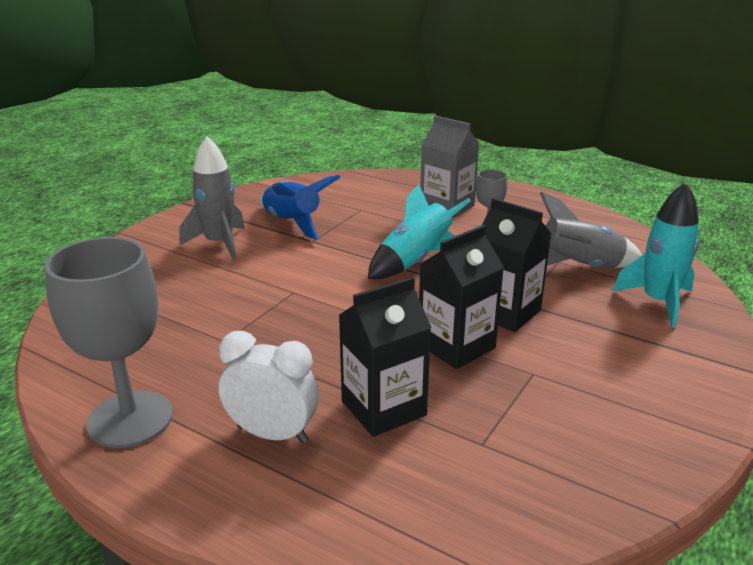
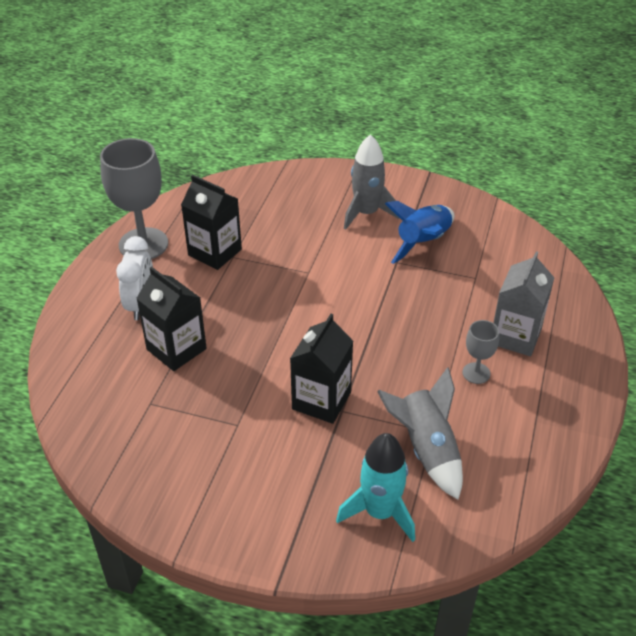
camera: 75 degrees right, 15 degrees up
turquoise rocket [368,184,471,279] -> none
black carton [419,225,504,369] -> black carton moved to [181,175,242,270]

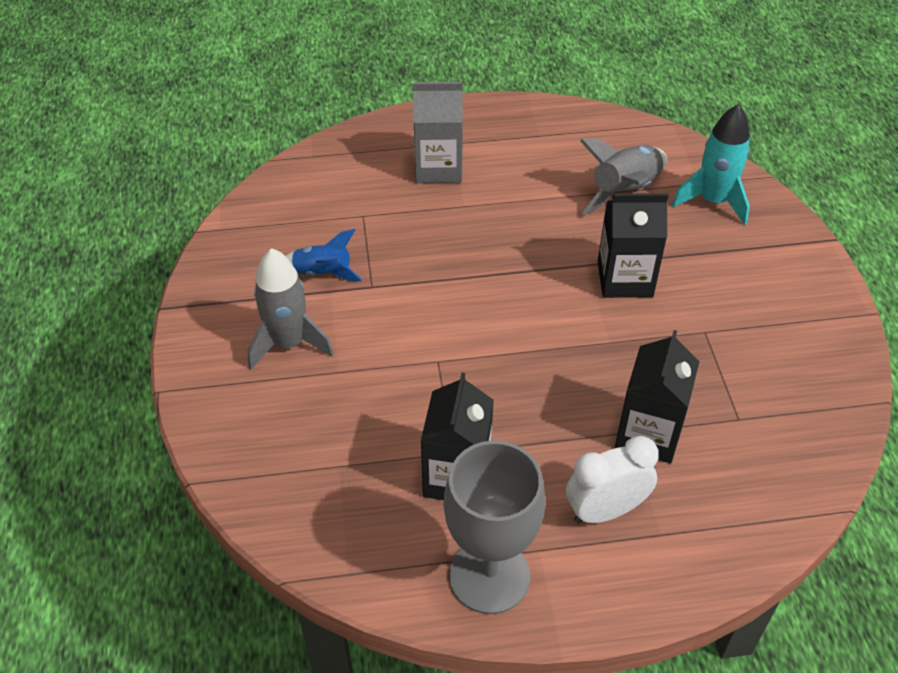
camera: 115 degrees left, 5 degrees up
blue rocket [385,201,454,264] -> blue rocket [286,229,362,281], size x0.65
grey goblet [463,320,499,384] -> none

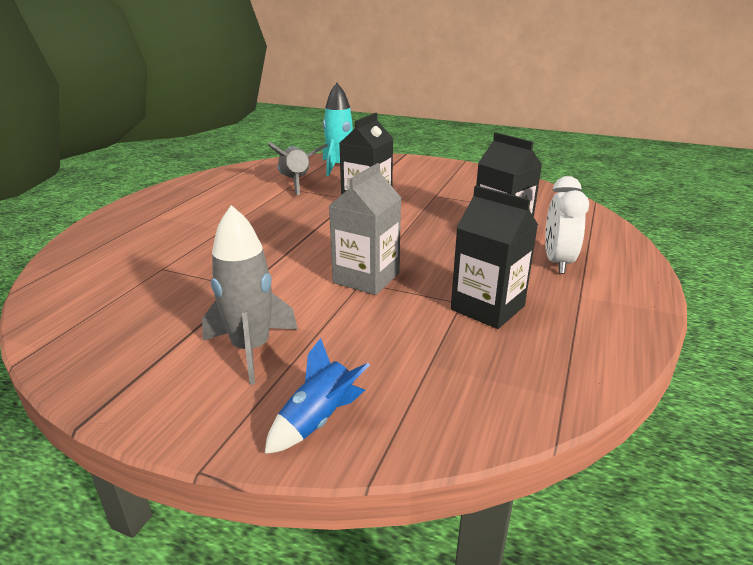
camera: 60 degrees left, 20 degrees down
blue rocket [286,229,362,281] -> blue rocket moved to [265,338,370,454]
grey carton [413,82,463,183] -> grey carton moved to [329,163,401,295]
grey goblet [444,440,545,614] -> none

